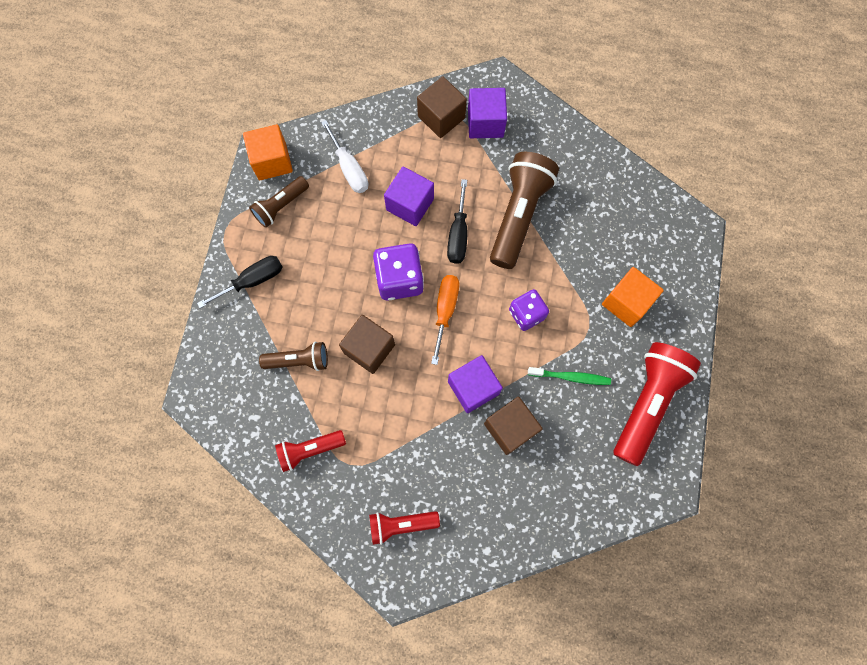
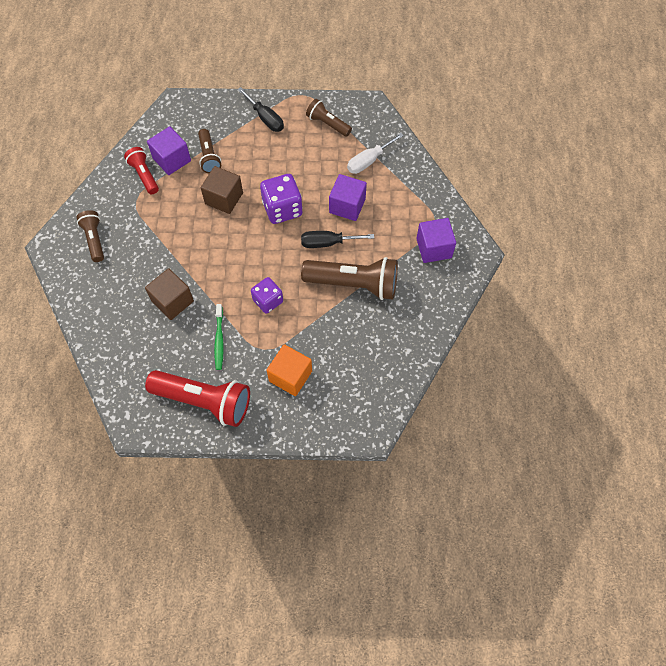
camera: 80 degrees right, 10 degrees down
orange cube [243,124,293,180] -> none
red flashlight [369,511,440,545] -> brown flashlight [76,210,104,262]
brown cube [417,76,467,138] -> none
orange screwdriver [431,275,459,365] -> none
purple cube [448,355,503,413] -> purple cube moved to [147,126,191,175]

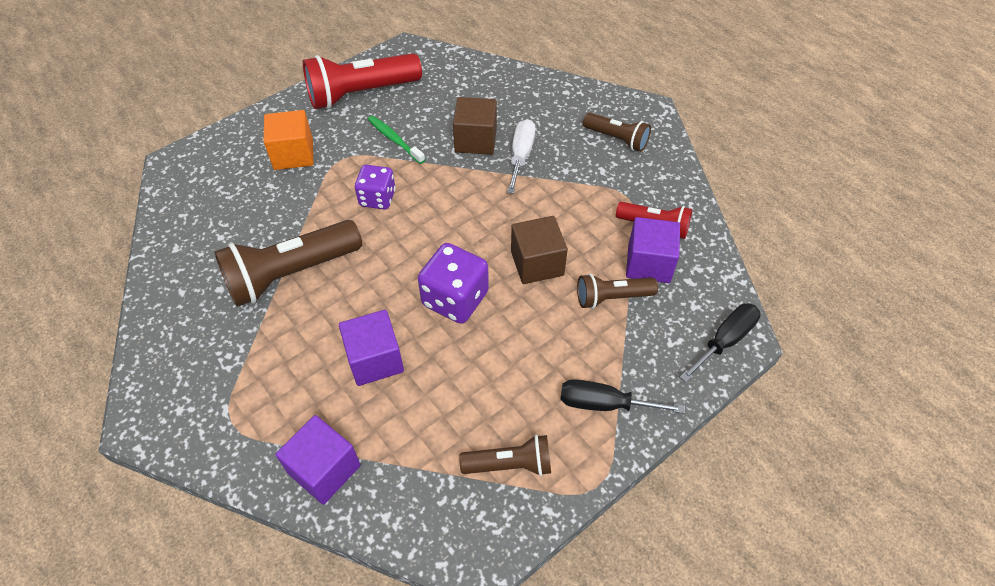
camera: 140 degrees right, 10 degrees down
brown flashlight [198,129,221,173] -> brown flashlight turned 45 degrees counterclockwise [577,274,658,309]
black screwdriver [301,231,374,248] -> black screwdriver moved to [680,303,760,382]
white screwdriver [347,133,404,174] -> white screwdriver moved to [507,119,536,194]
purple cube [416,218,456,263] -> purple cube moved to [275,415,361,504]

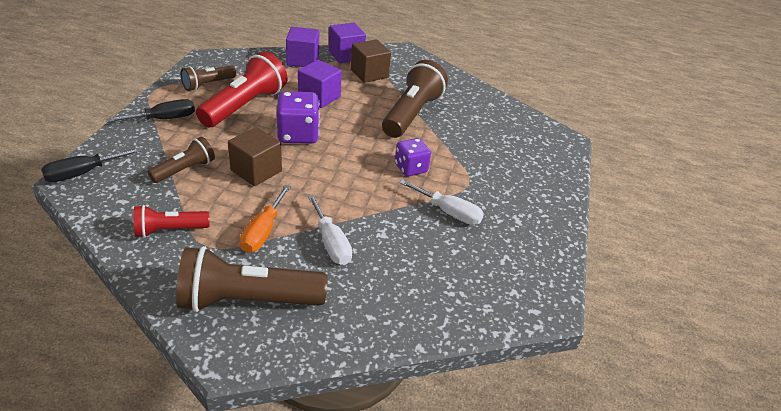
camera: 140 degrees right, 15 degrees down
orange cube [264,110,314,170] -> none
red flashlight [303,53,422,109] -> red flashlight moved to [196,51,287,127]
green toothbrush [368,116,425,164] -> white screwdriver [399,179,484,225]
brown cube [453,97,497,155] -> brown cube moved to [351,39,391,83]
brown flashlight [583,113,651,152] -> brown flashlight [176,246,327,312], size x1.79
purple cube [626,217,680,283] -> purple cube moved to [329,23,366,63]
black screwdriver [680,303,760,382] -> black screwdriver turned 45 degrees clockwise [41,147,142,182]
none -> orange screwdriver [240,185,291,253]

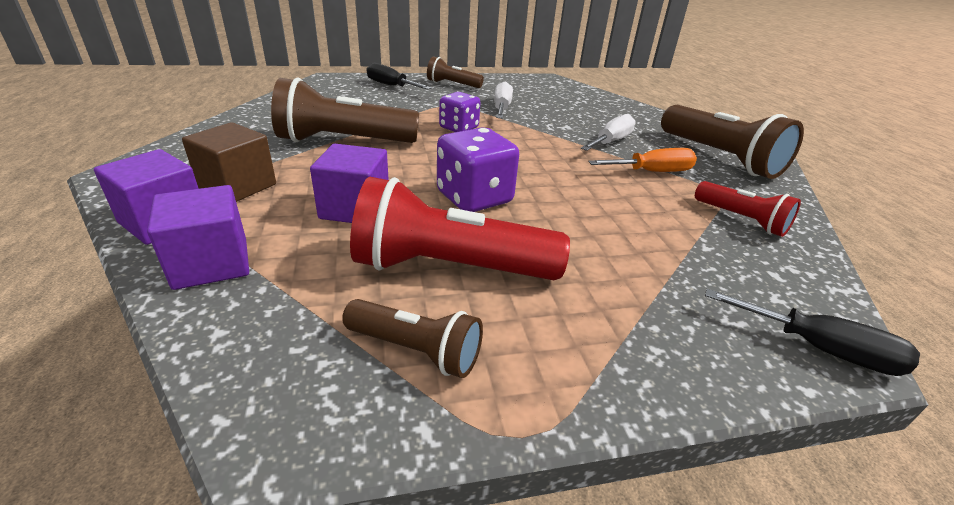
camera: 115 degrees left, 5 degrees down
black screwdriver [106,99,195,122] -> black screwdriver moved to [366,63,431,90]
brown flashlight [148,137,215,183] -> brown flashlight moved to [427,56,484,88]
brown cube [228,127,282,186] -> none

